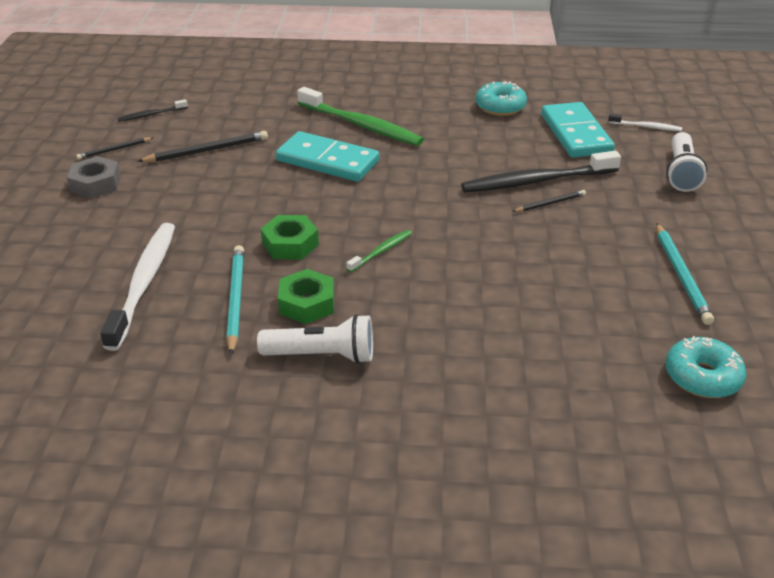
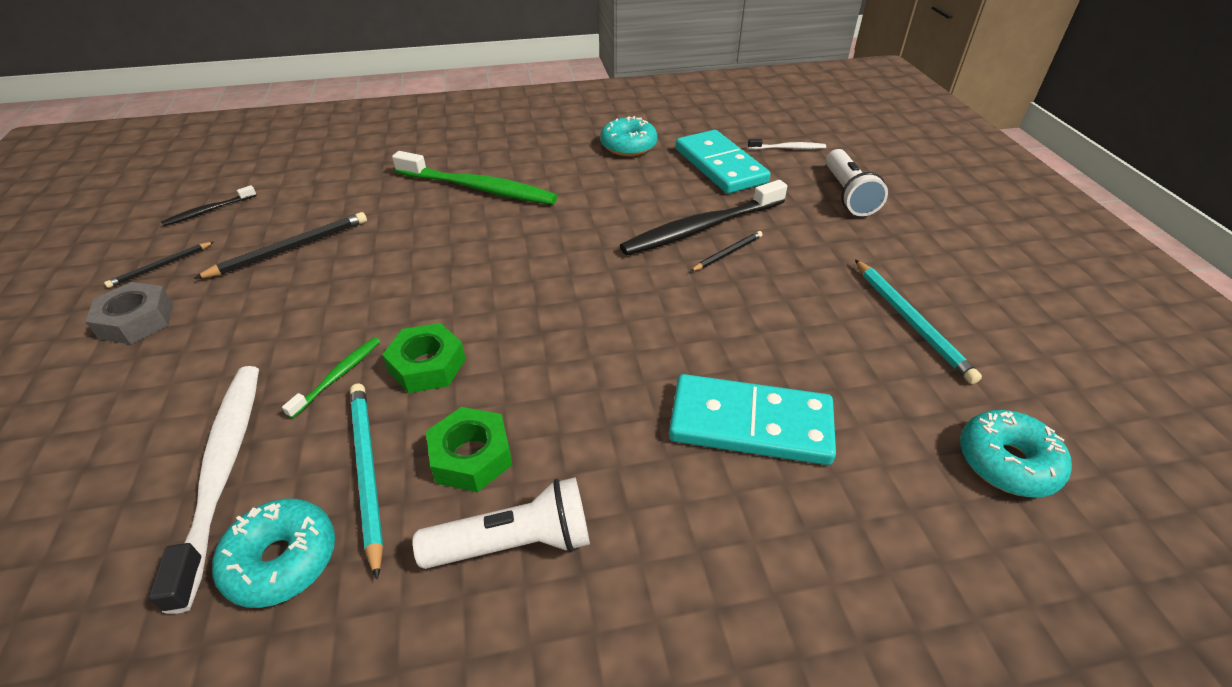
camera: 15 degrees left, 5 degrees up
turquoise domino [276,131,379,182] -> turquoise domino moved to [669,374,836,465]
green toothbrush [346,230,412,272] -> green toothbrush moved to [282,337,380,419]
none -> turquoise donut [212,498,335,608]

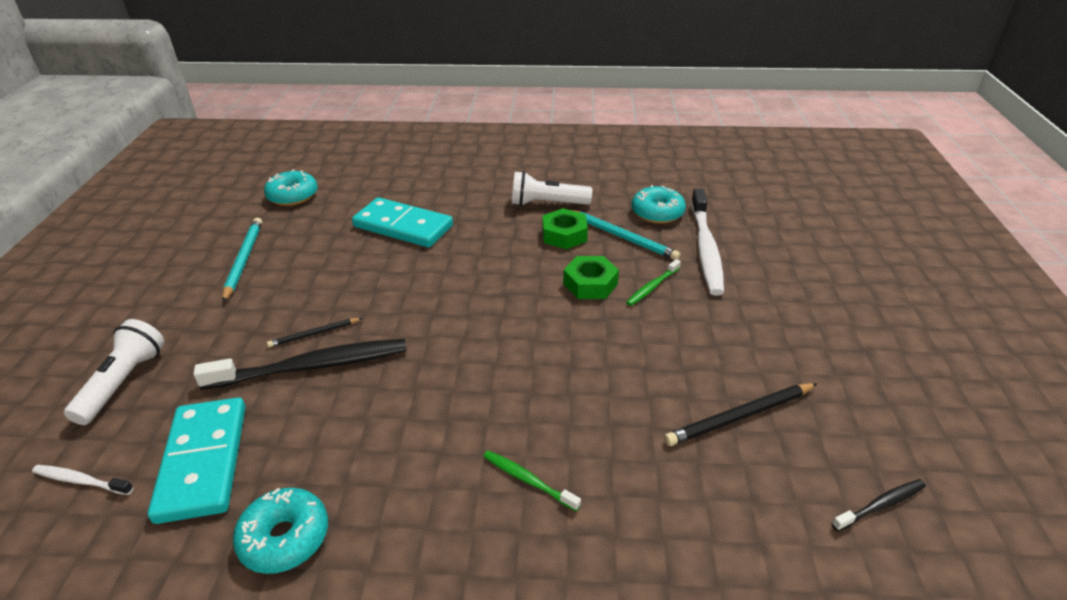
camera: 165 degrees left, 5 degrees down
grey nut [85,282,173,344] -> none
black pencil [104,242,214,288] -> none
turquoise pencil [350,384,383,580] -> turquoise pencil turned 45 degrees counterclockwise [571,210,680,260]
green toothbrush [392,151,558,205] -> green toothbrush [483,451,581,511], size x0.48

